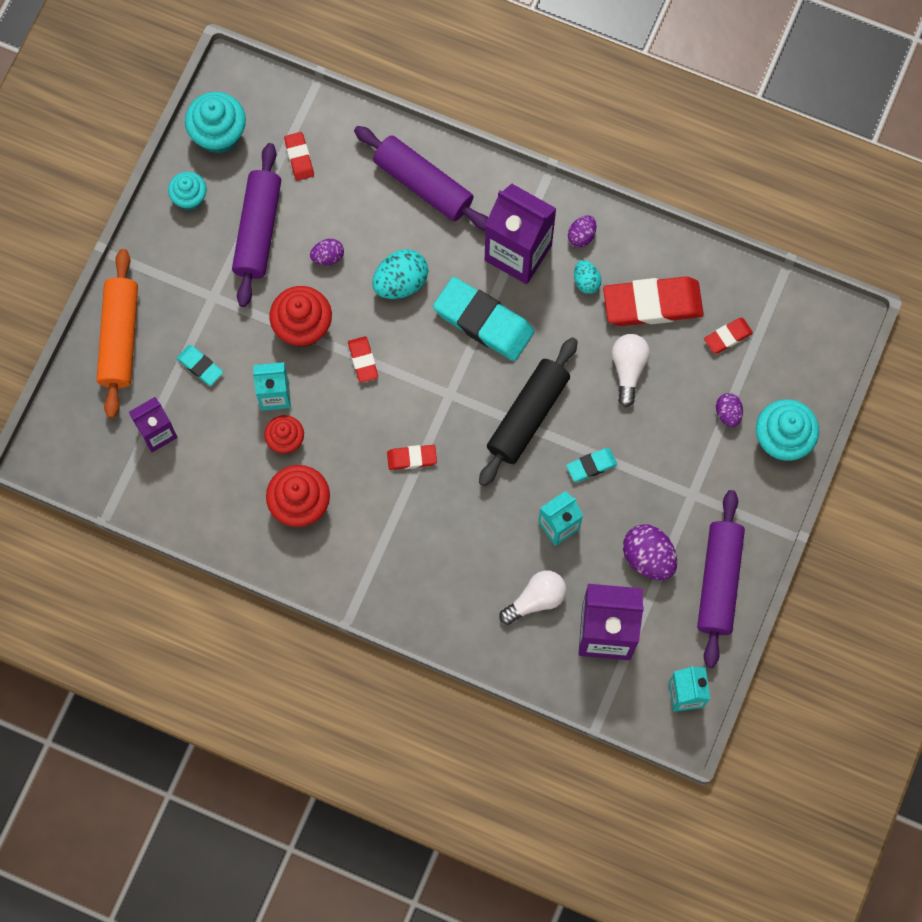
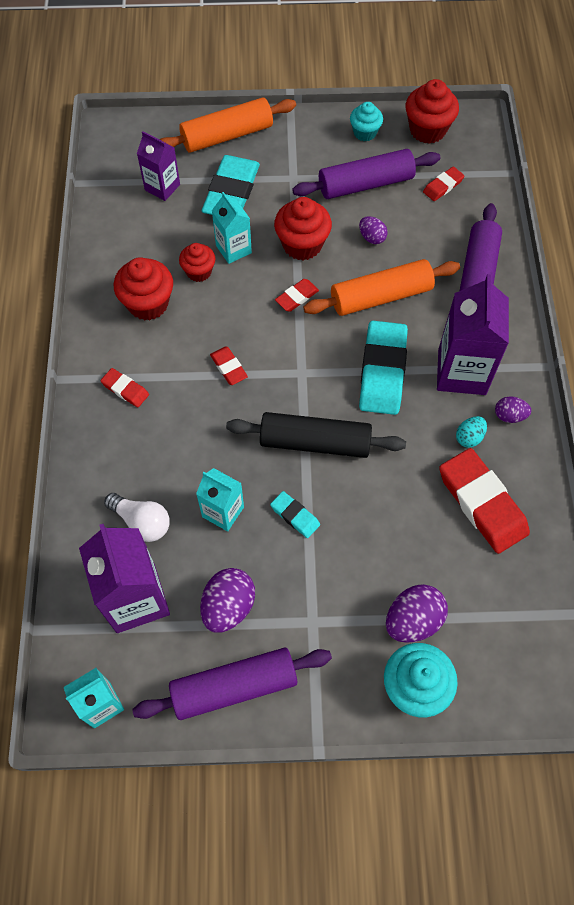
camera: 65 degrees right, 10 degrees down
turquoise eraser [177,345,223,386] -> turquoise eraser [202,155,260,215], size x2.05
turquoise cupcake [185,92,246,154] -> red cupcake [406,79,459,144]
turquoise egg [372,249,428,299] -> orange rolling pin [303,259,460,316]
white light bulb [612,334,650,407] -> none
red eraser [704,318,753,354] -> red eraser moved to [100,368,149,407]
purple egg [716,393,743,427] -> purple egg [386,584,448,643], size x1.73

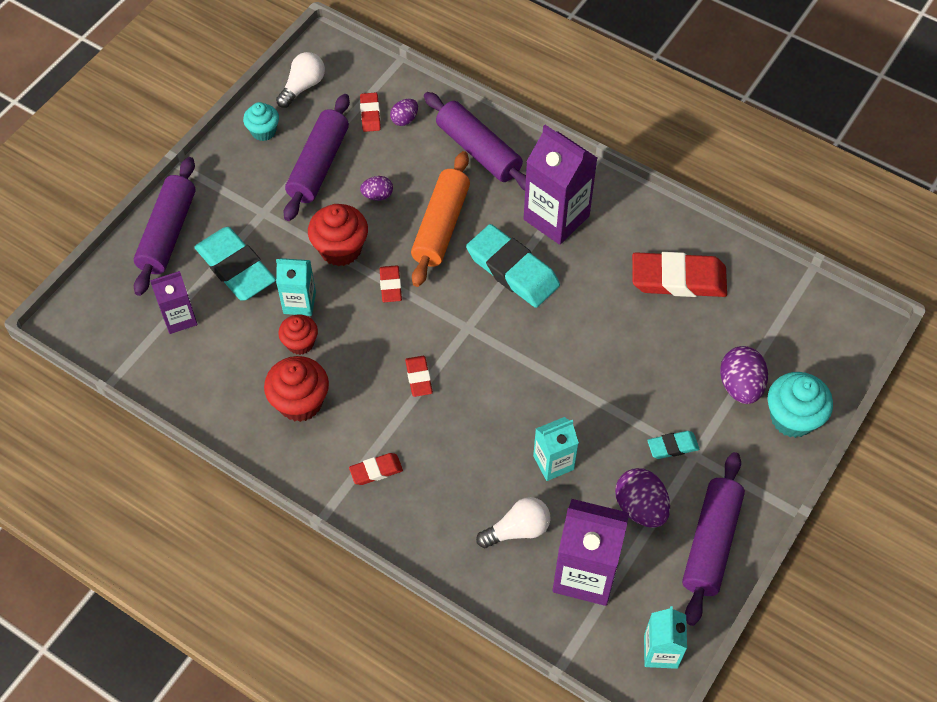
camera: 55 degrees left, 5 degrees down
orange rolling pin [160,98,296,153] -> purple rolling pin [134,157,196,296]
red eraser [210,346,248,385] -> red eraser turned 75 degrees clockwise [405,356,433,397]
black rolling pin [226,412,406,458] -> none
turquoise eraser [270,491,320,538] -> turquoise eraser moved to [647,431,699,459]
red cupcake [406,79,459,144] -> white light bulb [276,52,325,108]
turquoise egg [456,416,487,448] -> none
purple egg [495,396,531,423] -> purple egg moved to [390,99,418,126]

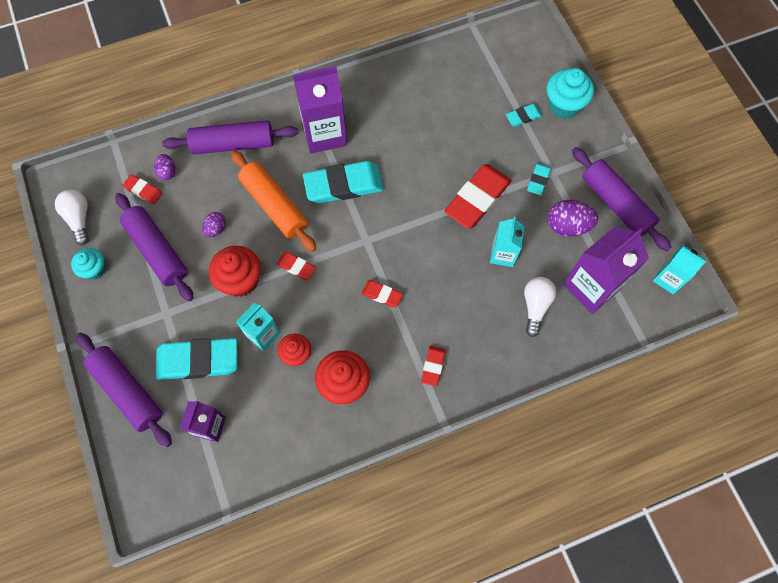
camera: 55 degrees left, 10 degrees up
red eraser [632,252,727,297] -> red eraser moved to [444,164,512,229]
purple egg [720,346,768,404] -> turquoise eraser [506,104,542,127]

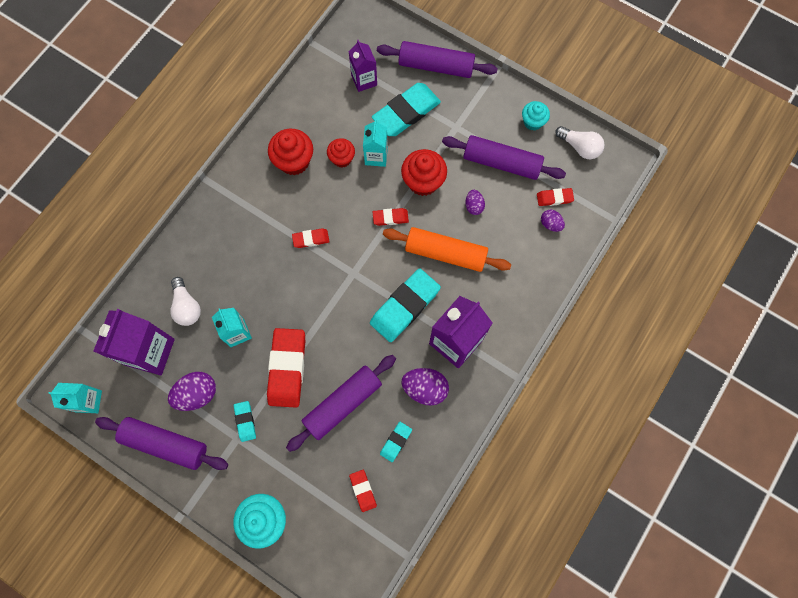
camera: 145 degrees right, 5 degrees up
purple rolling pin [162,120,298,154] -> purple rolling pin moved to [286,355,396,452]
red eraser [421,346,446,386] -> red eraser moved to [349,470,377,512]
turquoise eraser [506,104,542,127] -> turquoise eraser moved to [380,422,412,462]
none -> purple egg [401,368,449,405]

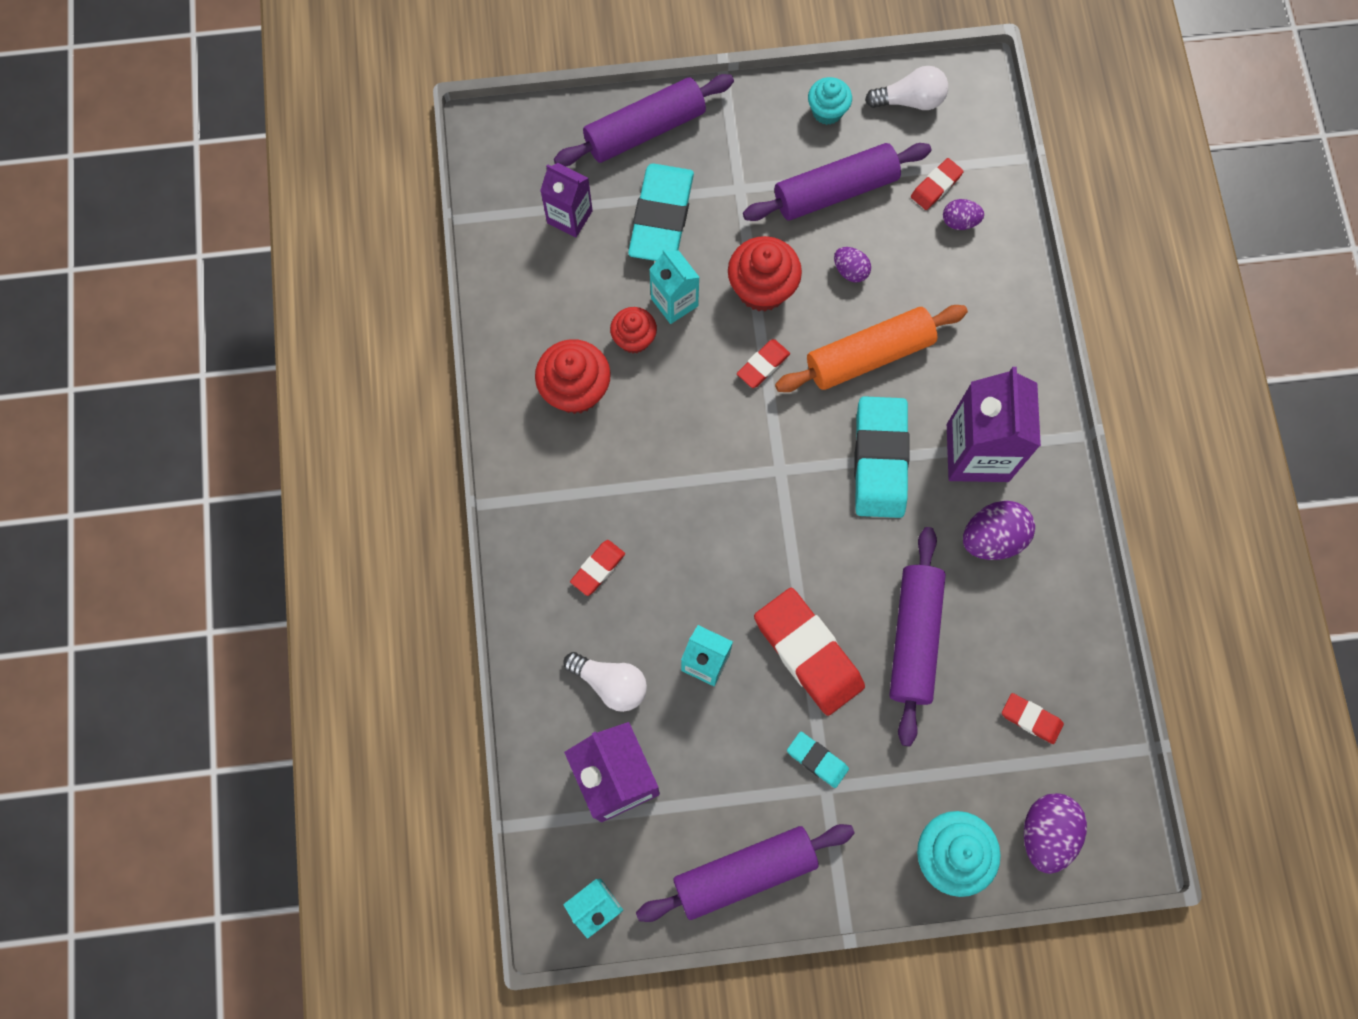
camera: 40 degrees left, 0 degrees up
purple egg [168,372,216,411] -> purple egg moved to [1024,793,1087,874]
red eraser [292,228,329,248] -> red eraser moved to [570,540,625,596]
turquoise eraser [380,422,412,462] -> none

